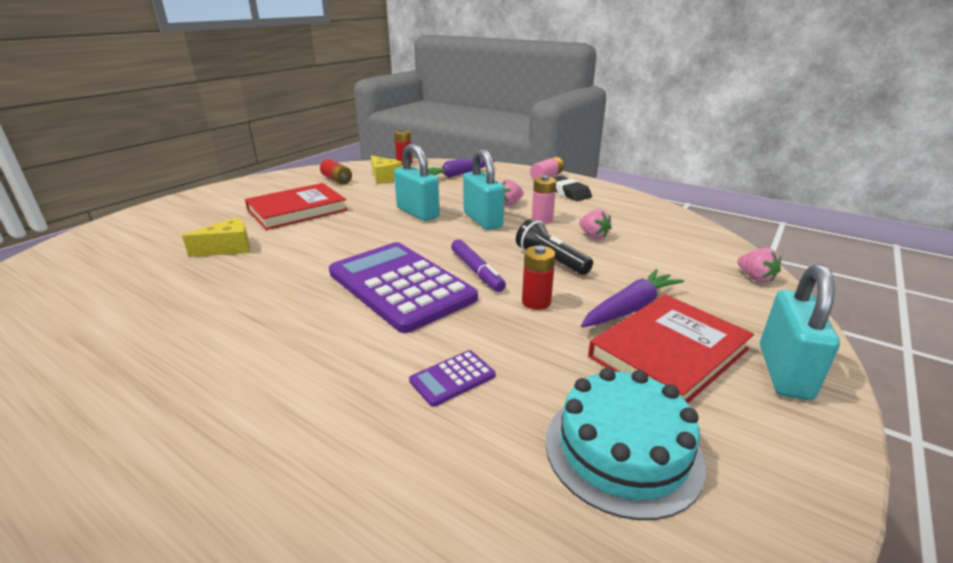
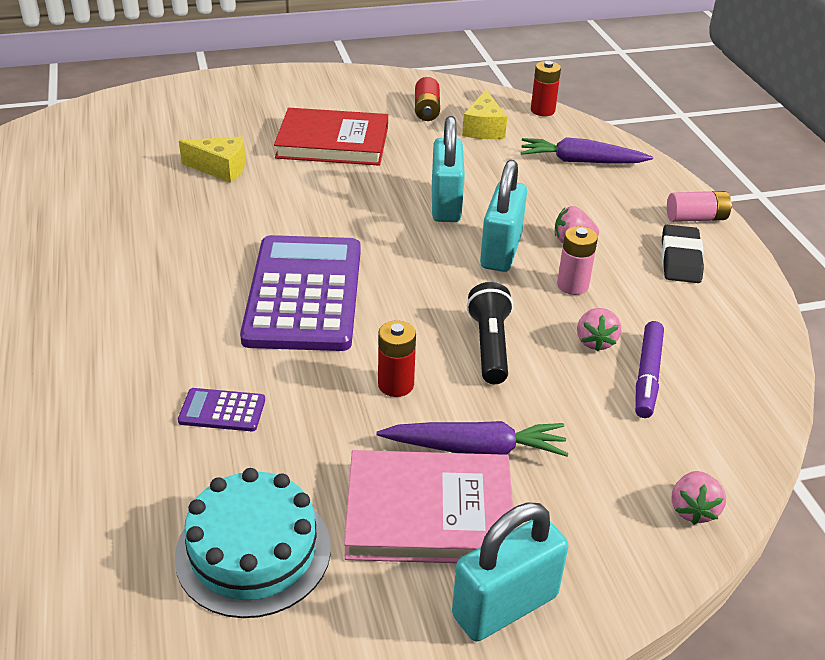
camera: 40 degrees right, 10 degrees up
purple marker [451,239,506,292] -> purple marker moved to [635,321,664,418]
red book [588,294,754,403] -> pink book [344,450,513,563]

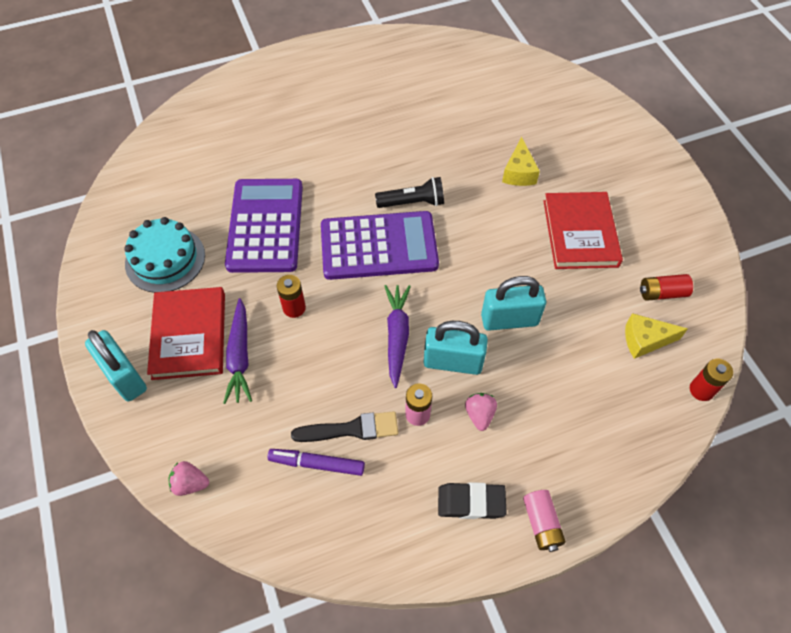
camera: 85 degrees right, 20 degrees up
purple calculator [178,388,265,431] -> purple calculator [225,179,303,273], size x2.48
pink book [344,450,513,563] -> red book [147,287,225,380]
black flashlight [467,282,513,384] -> black flashlight moved to [375,177,444,208]
purple carrot [521,137,653,164] -> purple carrot moved to [385,285,411,388]
pink strawberry [577,308,621,351] -> black brush [291,411,398,442]

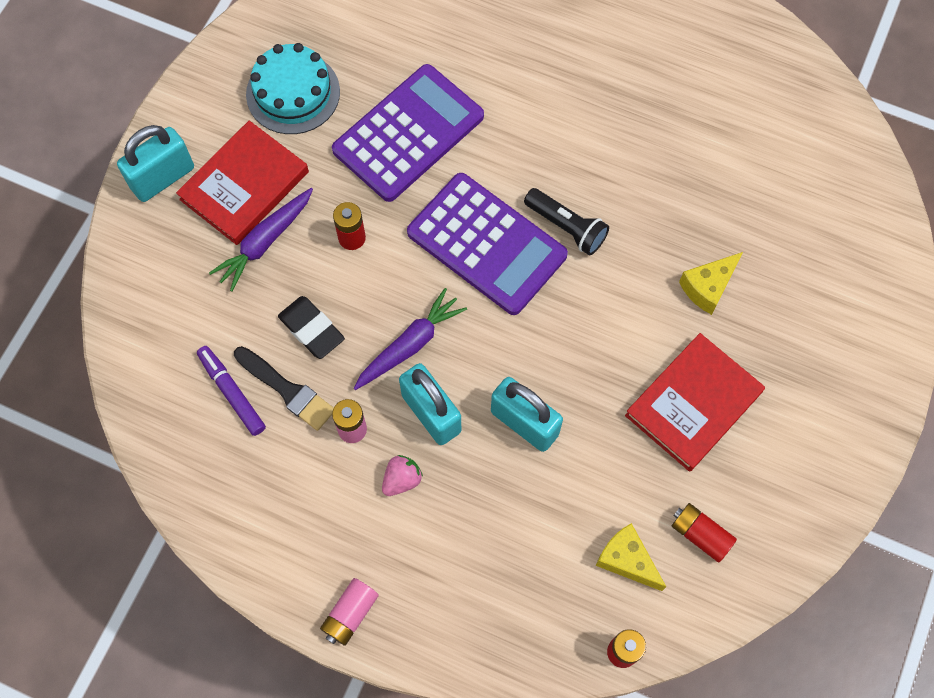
camera: 45 degrees right, 10 degrees up
turquoise padlock [85,330,147,402] -> turquoise padlock turned 45 degrees clockwise [117,125,194,202]
pink strawberry [169,461,209,496] -> none
black eraser [438,482,507,519] -> black eraser moved to [278,296,345,359]

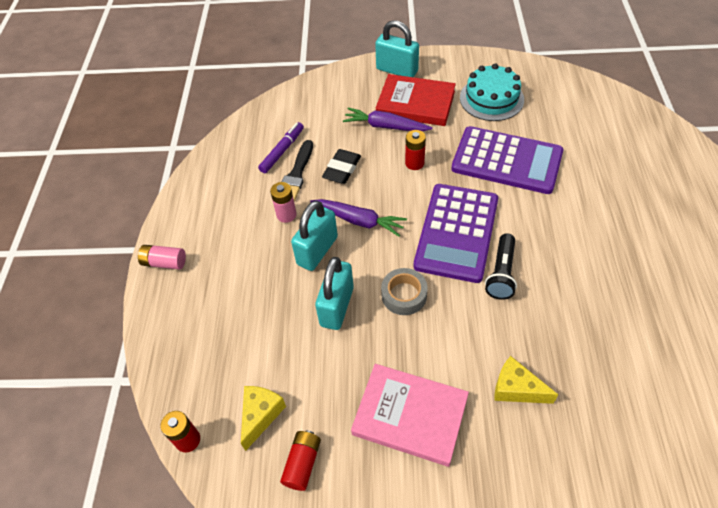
camera: 70 degrees right, 15 degrees down
pink strawberry [382,455,423,496] -> none
red book [625,333,765,472] -> pink book [351,364,469,467]
none -> grey tape [381,268,428,315]

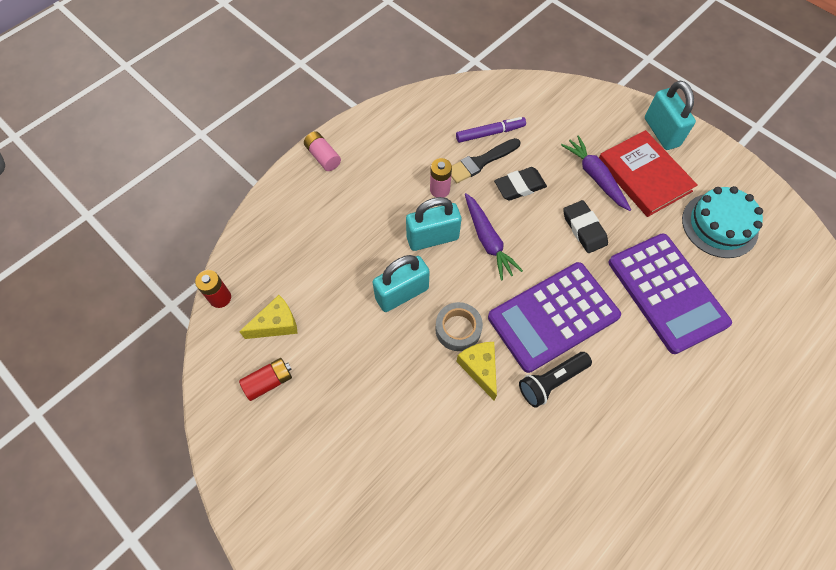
camera: 40 degrees right, 10 degrees up
pink book [351,364,469,467] -> none
red battery [405,130,426,170] -> black eraser [563,200,608,253]
yellow cheese [494,356,558,404] -> yellow cheese moved to [456,342,497,400]

